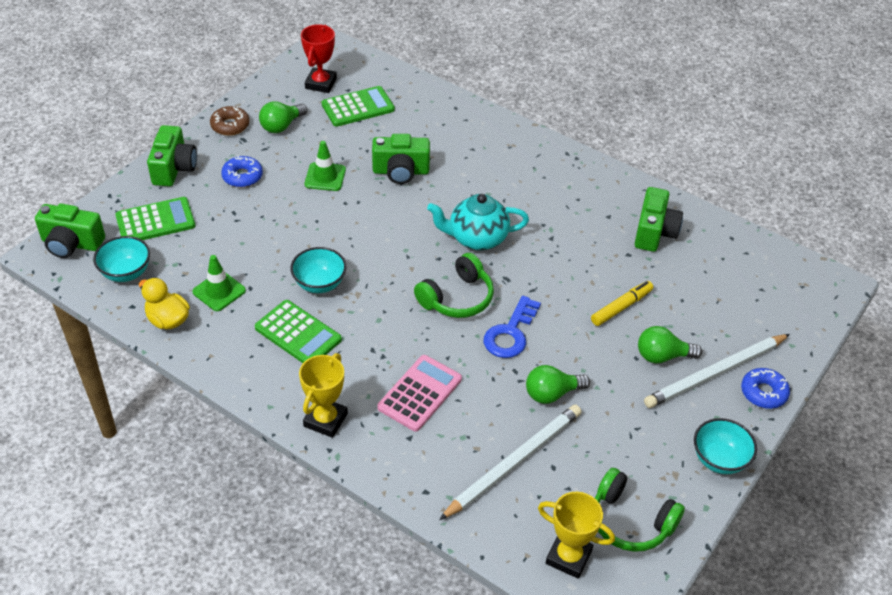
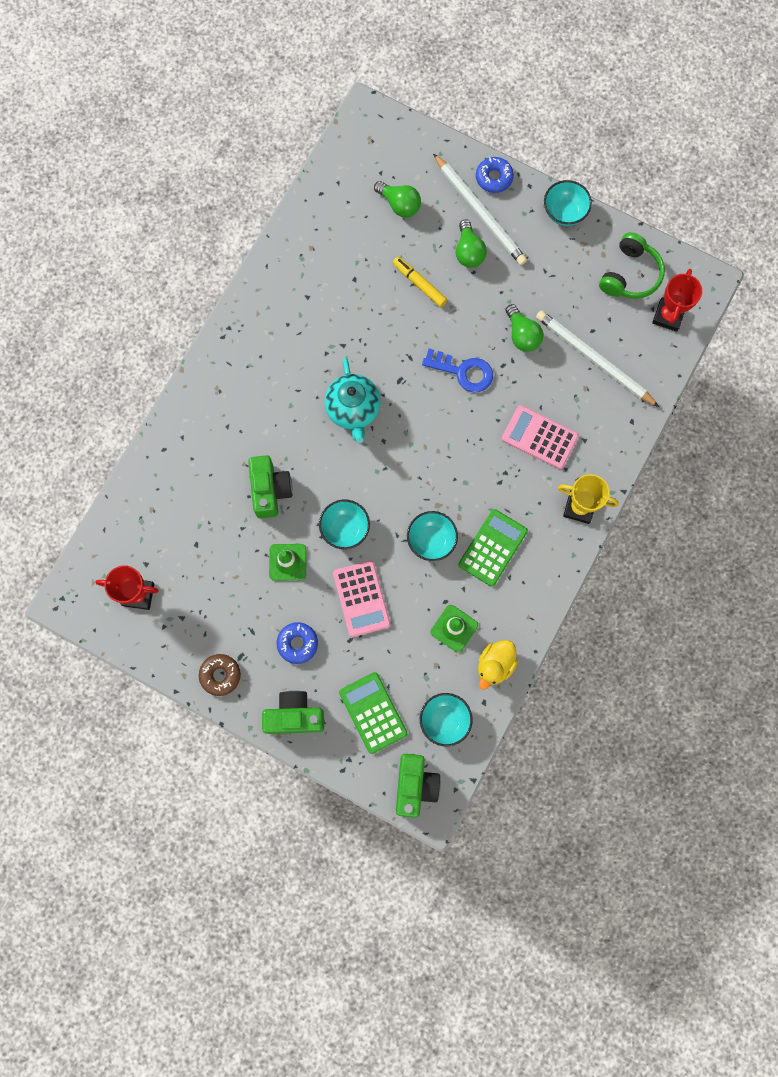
camera: 95 degrees left, 30 degrees up
green light bulb [259,101,307,133] -> green light bulb moved to [374,181,421,217]
green calculator [322,86,395,127] -> none
green headphones [414,253,494,318] -> none
yellow trophy [538,492,615,579] -> red trophy [652,269,702,332]
green camera [635,187,683,252] -> none
none -> turquoise bowl [319,500,370,549]
none -> pink calculator [333,561,391,637]

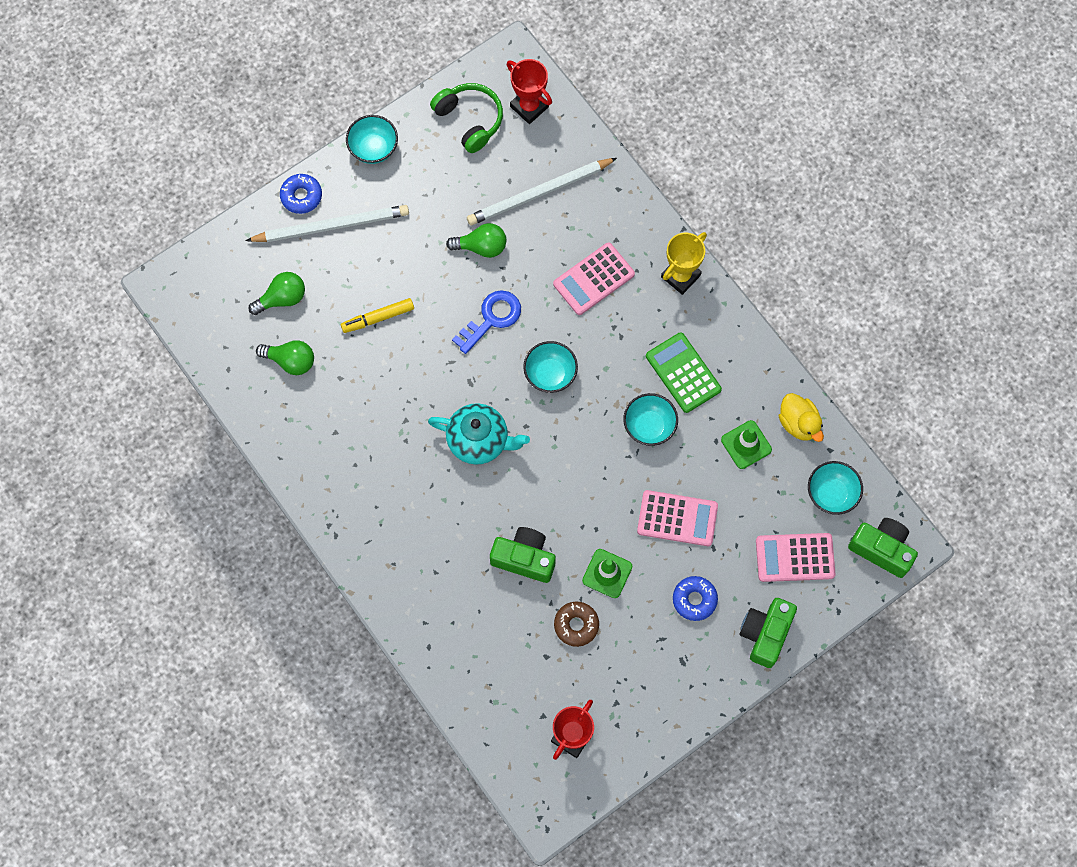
camera: 65 degrees left, 5 degrees down
brown donut [199,654,241,696] -> brown donut moved to [554,602,599,647]
turquoise bowl [319,500,370,549] -> turquoise bowl moved to [523,341,578,393]
green calculator [339,672,408,754] -> pink calculator [756,533,835,582]
green light bulb [456,219,487,268] -> green light bulb moved to [256,340,314,375]

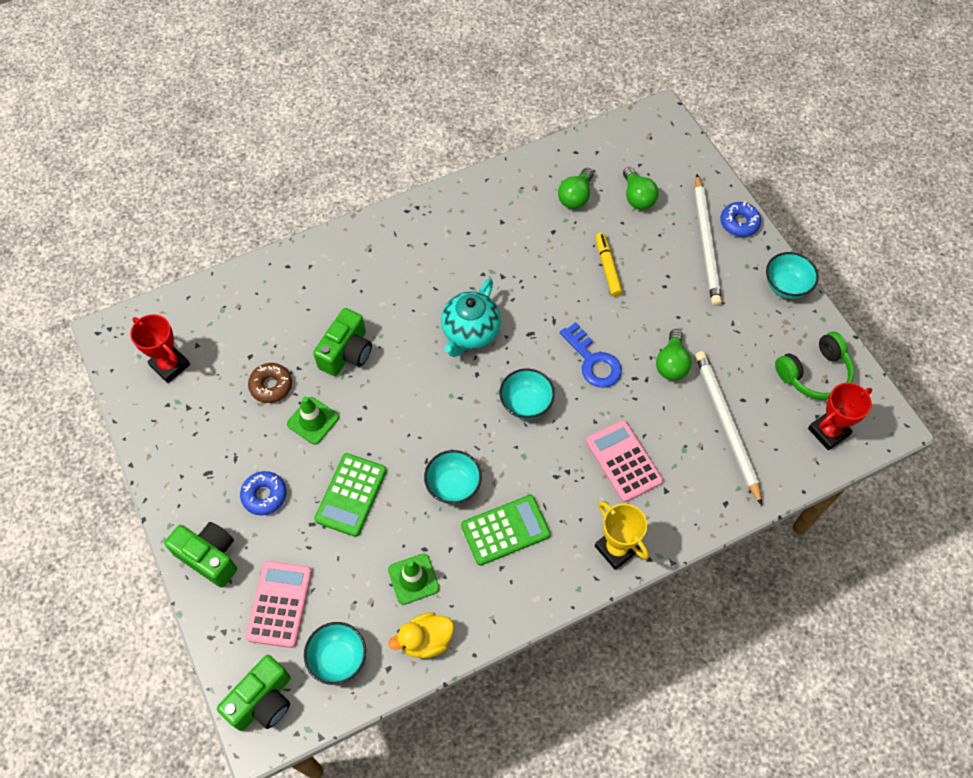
camera: 100 degrees right, 10 degrees down
pink calculator [637,490,718,546] -> green calculator [314,453,387,537]

